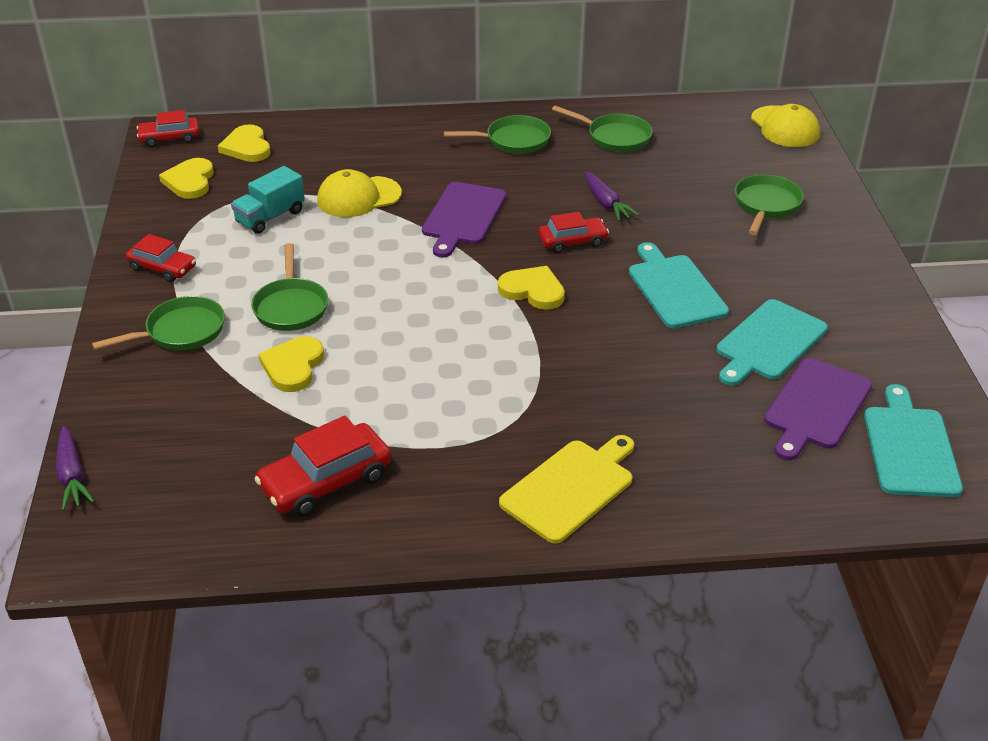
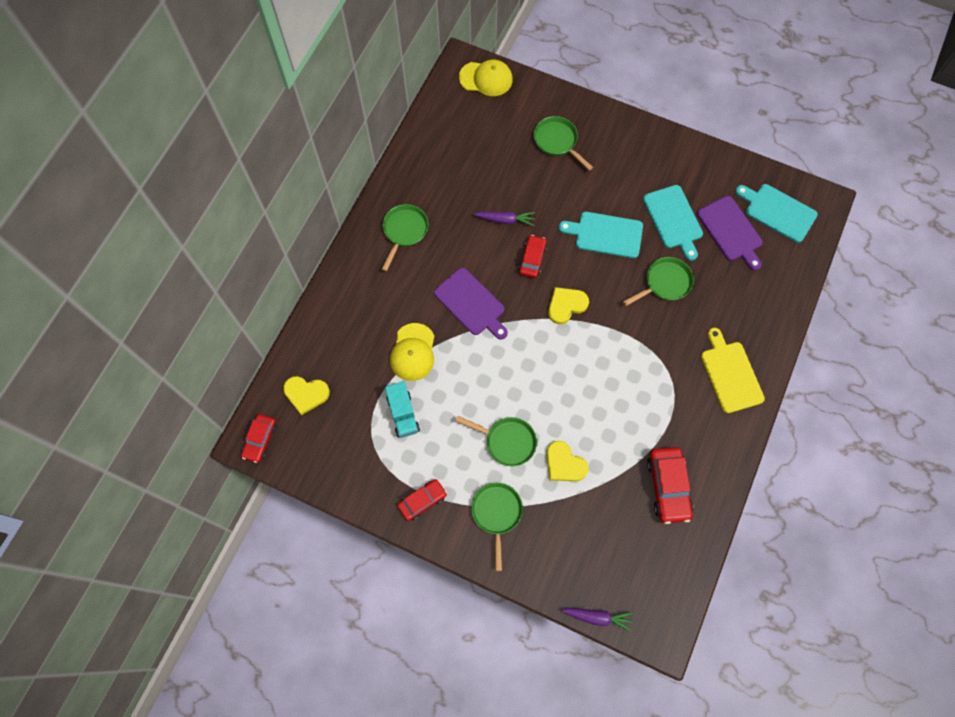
camera: 60 degrees left, 30 degrees up
yellow heart [159,158,214,199] -> none
green pan [552,106,653,152] -> green pan moved to [623,257,694,306]

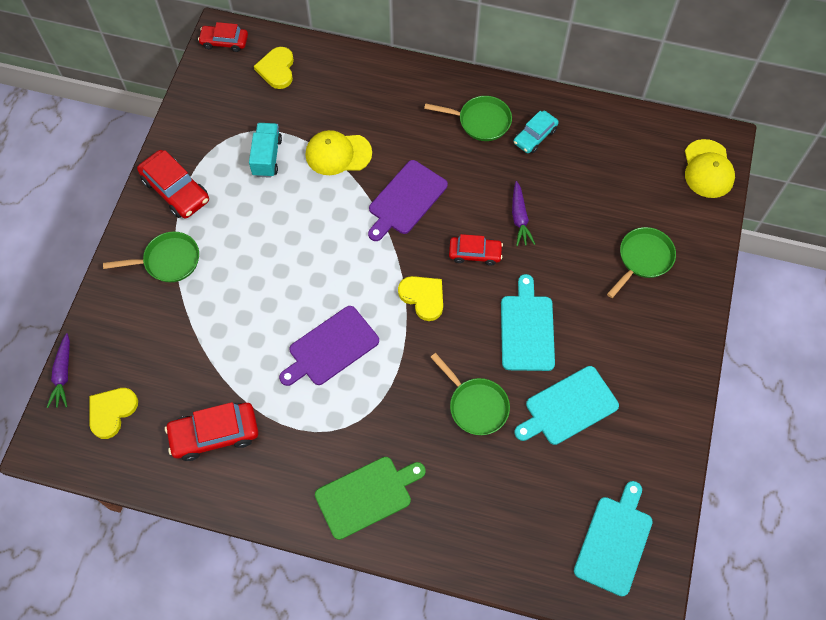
camera: 80 degrees right, 5 degrees down
turquoise truck [385,381,420,438] -> turquoise truck turned 120 degrees clockwise [249,123,282,178]
red car [397,479,447,521] -> red car [137,150,209,218], size x1.55
green pan [456,416,537,466] -> none
yellow heart [546,441,589,481] -> yellow heart moved to [89,388,138,439]
purple cutting board [697,196,763,271] -> purple cutting board moved to [279,306,379,386]
yellow cutting board [701,328,765,413] -> green cutting board [315,457,426,540]
none -> turquoise car [513,111,559,153]

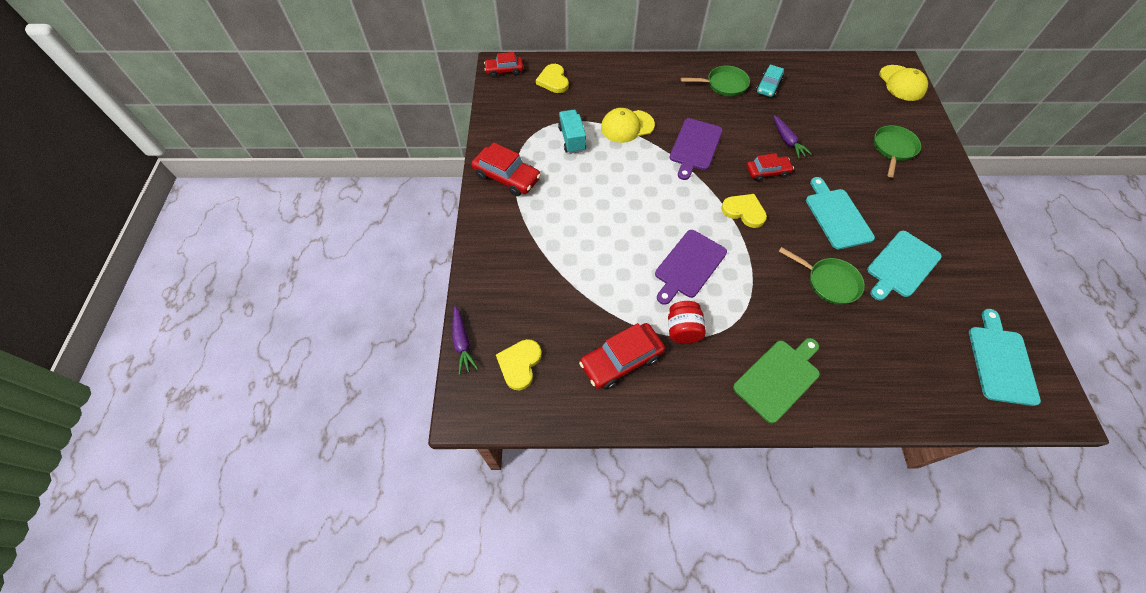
camera: 15 degrees left, 5 degrees down
green pan [103,231,199,282] -> none
none -> red jar [668,301,706,344]

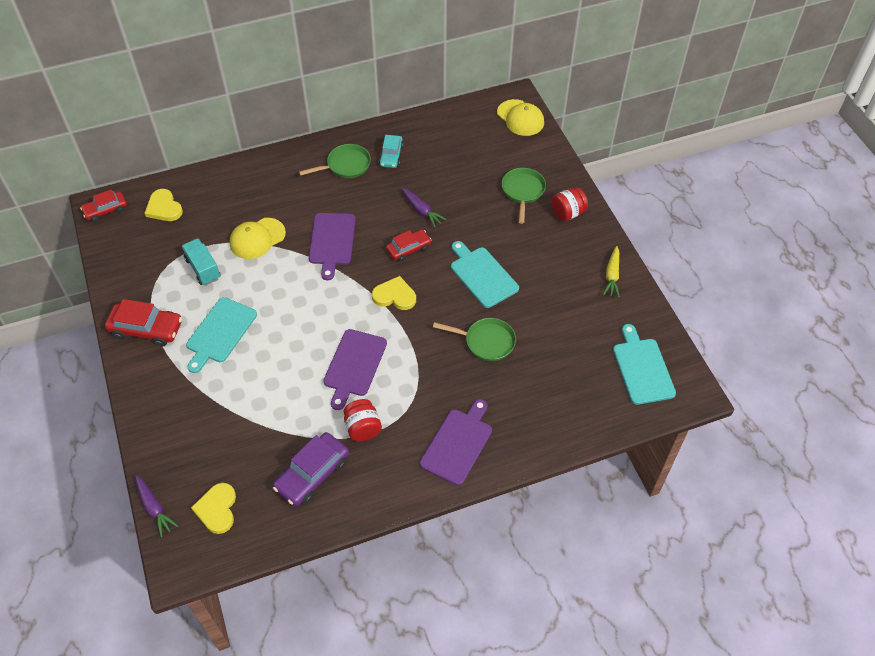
camera: 20 degrees left, 5 degrees down
red car [579,323,665,390] -> purple car [273,432,349,506]
green cutting board [733,338,820,423] -> purple cutting board [420,399,492,486]
turquoise cutting board [867,231,942,300] -> turquoise cutting board moved to [186,297,257,373]
none -> red jar [552,187,588,221]
none -> yellow carrot [603,246,620,297]

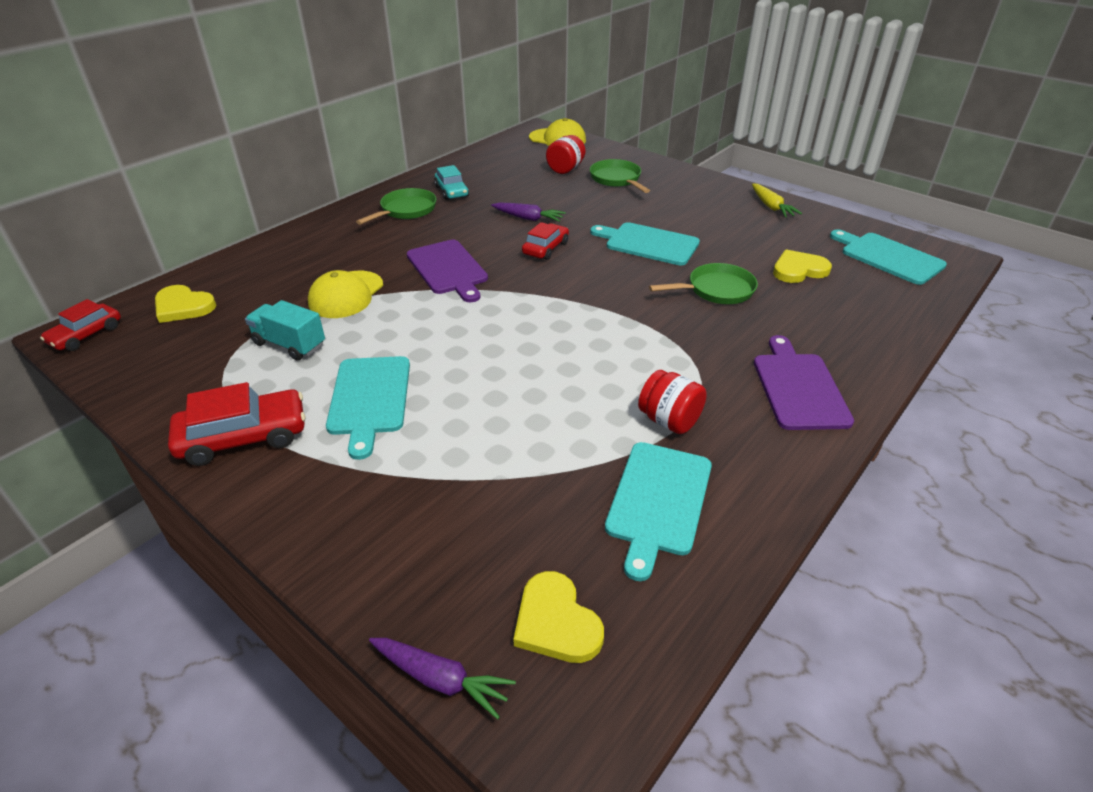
camera: 30 degrees left, 15 degrees down
purple car [273,432,349,506] -> turquoise cutting board [605,442,712,581]
purple cutting board [323,329,387,410] -> none
yellow heart [372,276,416,310] -> yellow heart moved to [773,249,832,283]
red jar [552,187,588,221] -> red jar moved to [546,135,585,174]

